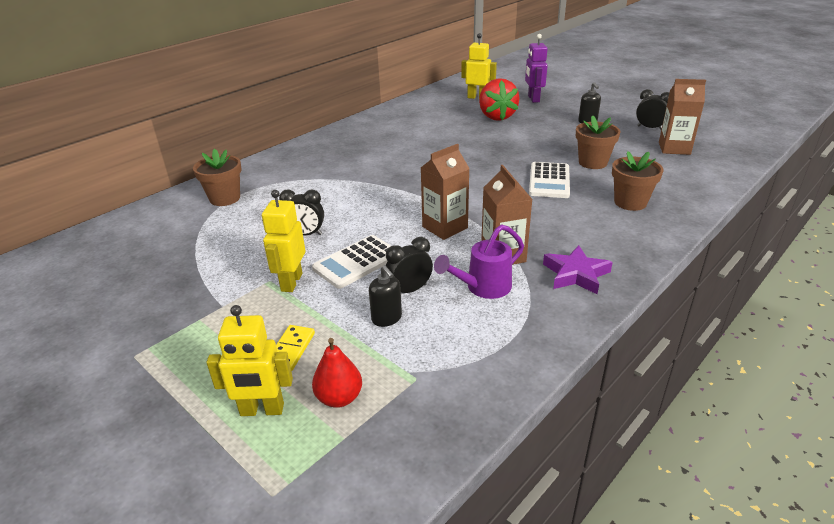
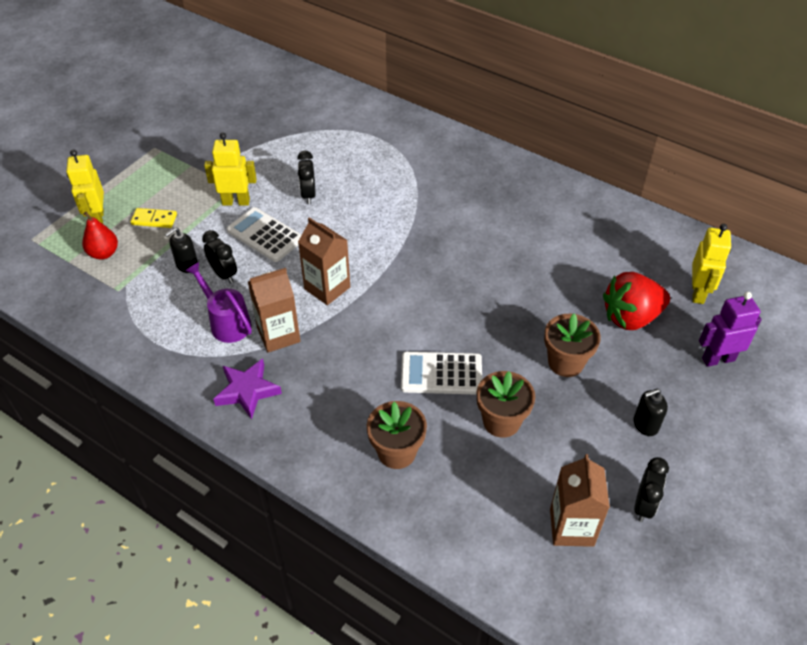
camera: 80 degrees right, 15 degrees up
brown flower pot [193,149,242,206] -> brown flower pot moved to [544,313,601,377]

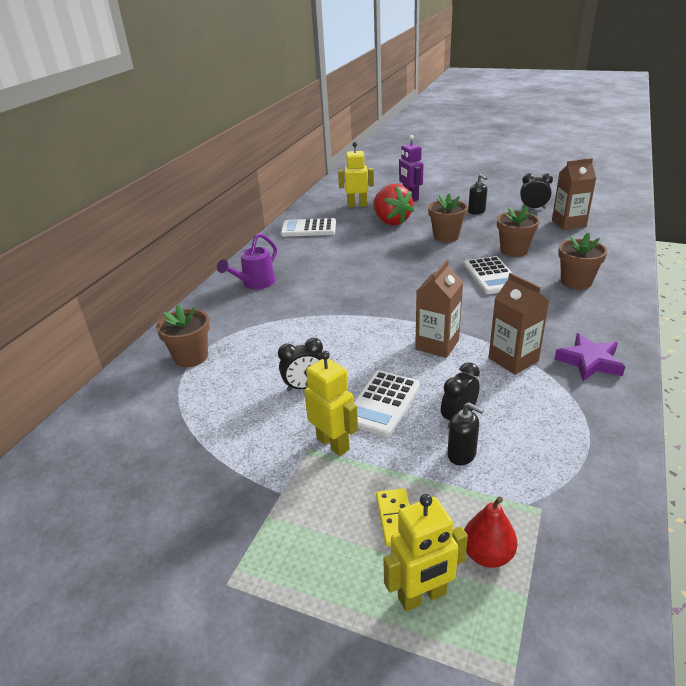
camera: 100 degrees left, 15 degrees down
purple watering can [185,262,252,343] -> purple watering can moved to [217,233,277,289]
yellow robot [204,133,257,206] -> yellow robot turned 150 degrees clockwise [304,351,358,456]
none -> brown flower pot [156,304,210,367]
none -> white calculator [281,218,336,237]

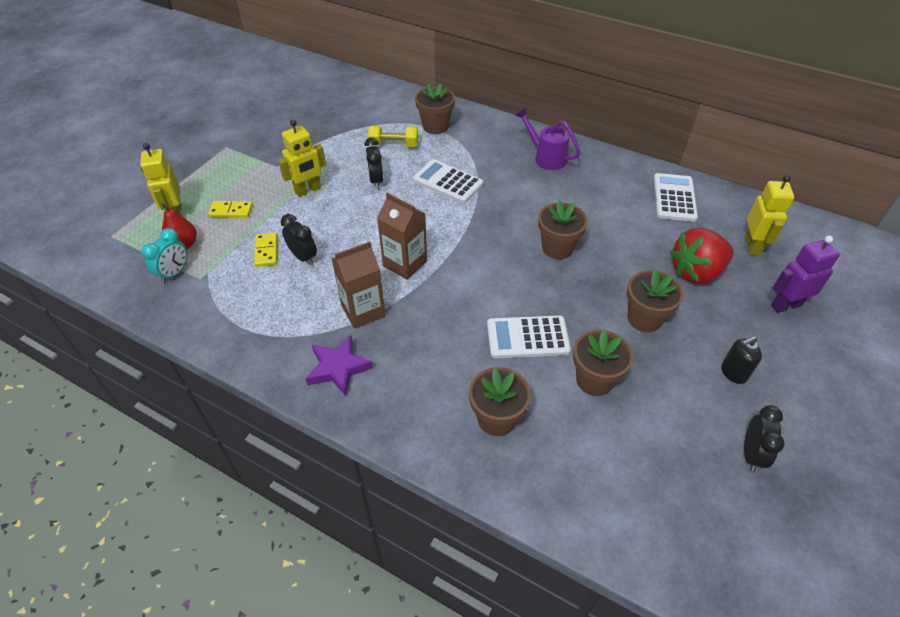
camera: 95 degrees right, 15 degrees up
white calculator [354,370,420,437] -> white calculator moved to [413,159,483,203]
black soap dispenser [447,402,484,465] -> yellow domino [254,232,277,267]
brown carton [552,158,596,230] -> none
none -> turquoise clock [142,228,187,283]
none -> yellow dumbbell [368,125,418,147]
none -> brown flower pot [538,200,588,259]

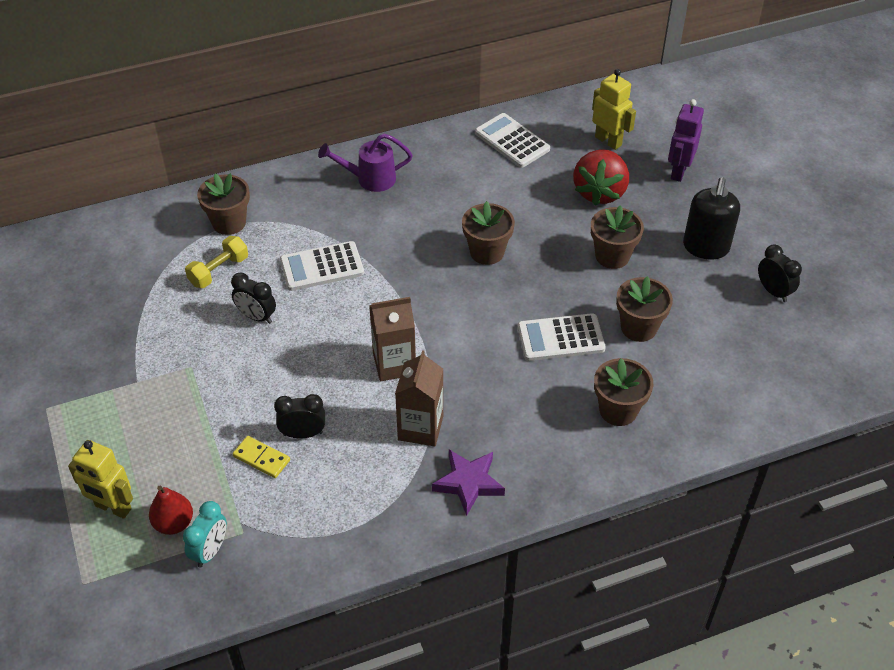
camera: 50 degrees left, 0 degrees up
turquoise clock [142,228,187,283] -> turquoise clock turned 45 degrees clockwise [183,501,227,568]
yellow domino [208,201,253,218] -> none
yellow robot [278,120,326,197] -> none
white calculator [487,315,571,358] -> white calculator turned 45 degrees clockwise [517,313,606,361]
black soap dispenser [721,336,762,384] -> black soap dispenser [683,177,740,260], size x1.72

